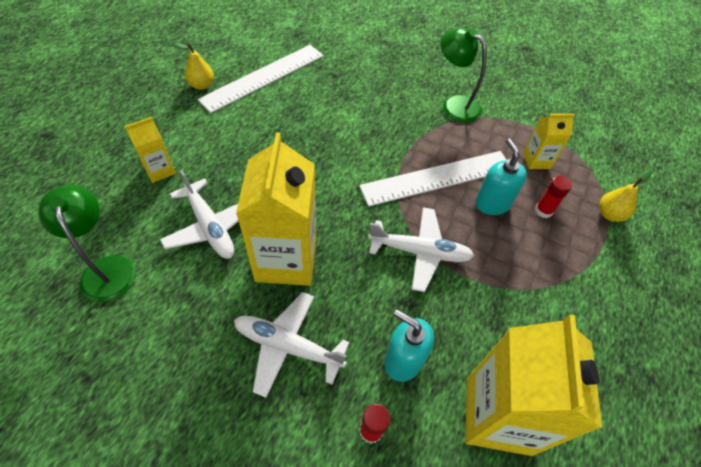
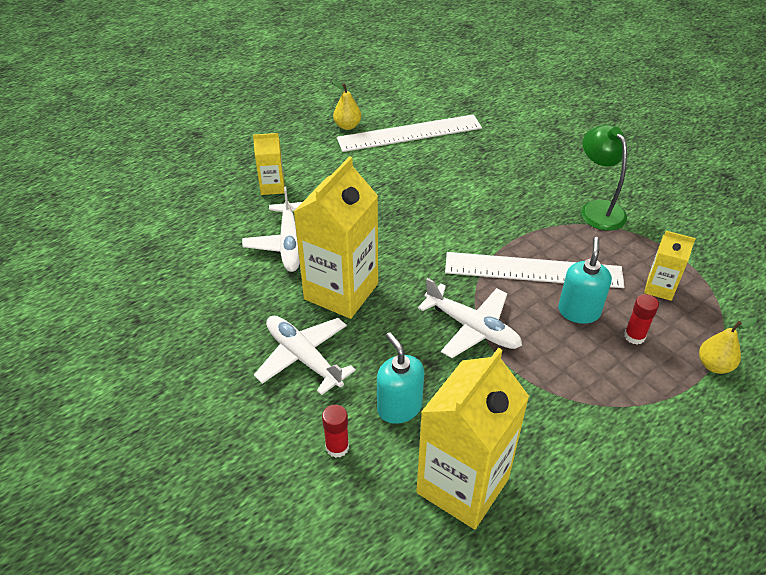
camera: 30 degrees right, 10 degrees down
green lamp [39,185,135,302] -> none

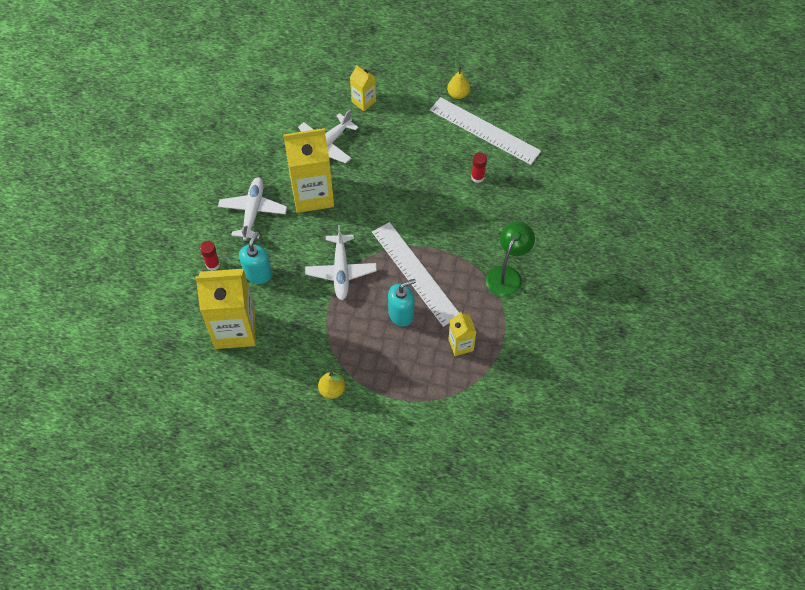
camera: 50 degrees right, 15 degrees up
red glue stick [624,294,659,345] -> red glue stick moved to [471,152,487,183]
yellow pear [699,317,757,374] -> yellow pear moved to [318,372,345,399]

